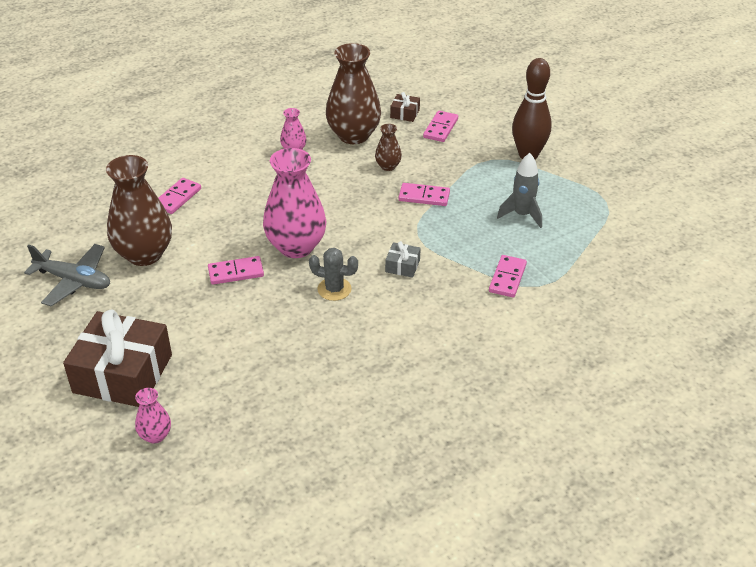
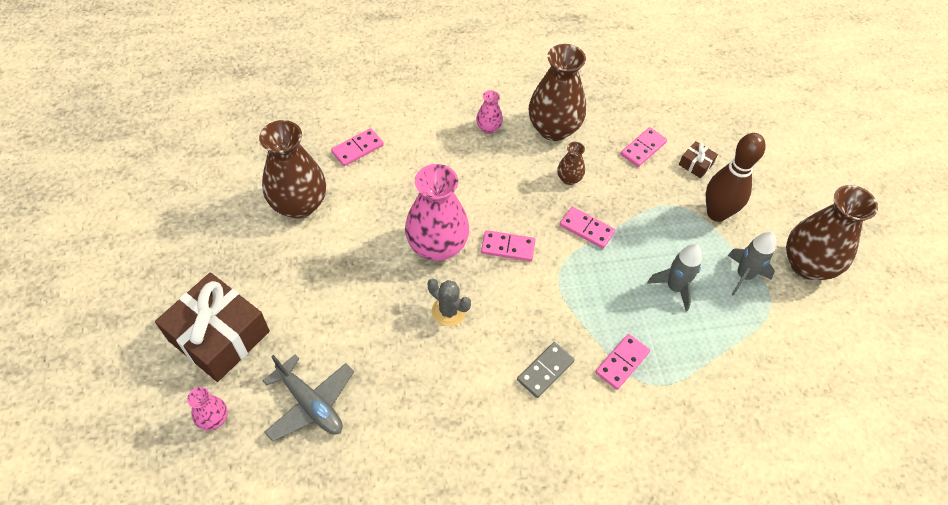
camera: 20 degrees right, 15 degrees up
grey plane [24,244,110,307] -> grey plane moved to [262,354,354,442]
pink domino [208,256,264,285] -> pink domino moved to [481,230,535,261]
grey gift [385,241,421,278] -> none
brown gift [390,92,420,122] -> brown gift moved to [679,141,718,178]
none -> grey domino [517,342,575,398]
none -> grey rocket [728,231,776,296]
none -> brown vase [786,185,878,280]

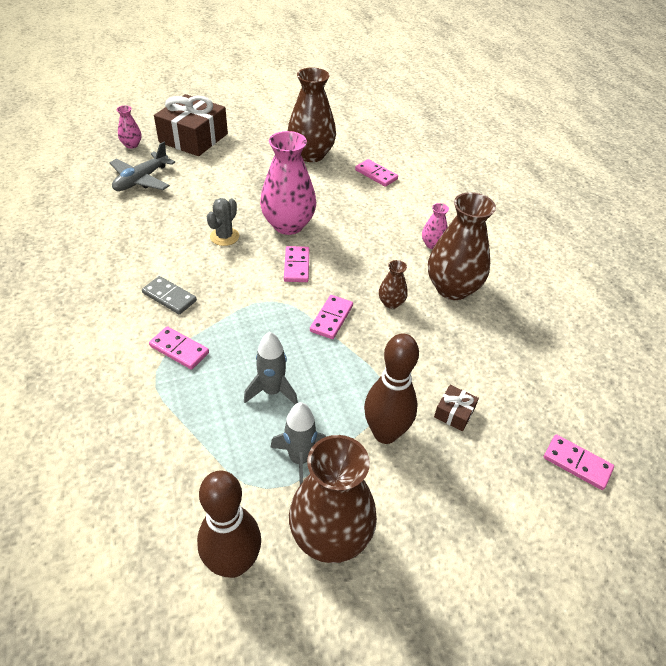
camera: 80 degrees right, 10 degrees down
pink domino [621,127,667,167] -> pink domino moved to [544,434,614,490]
none -> brown bowling pin [197,470,261,578]

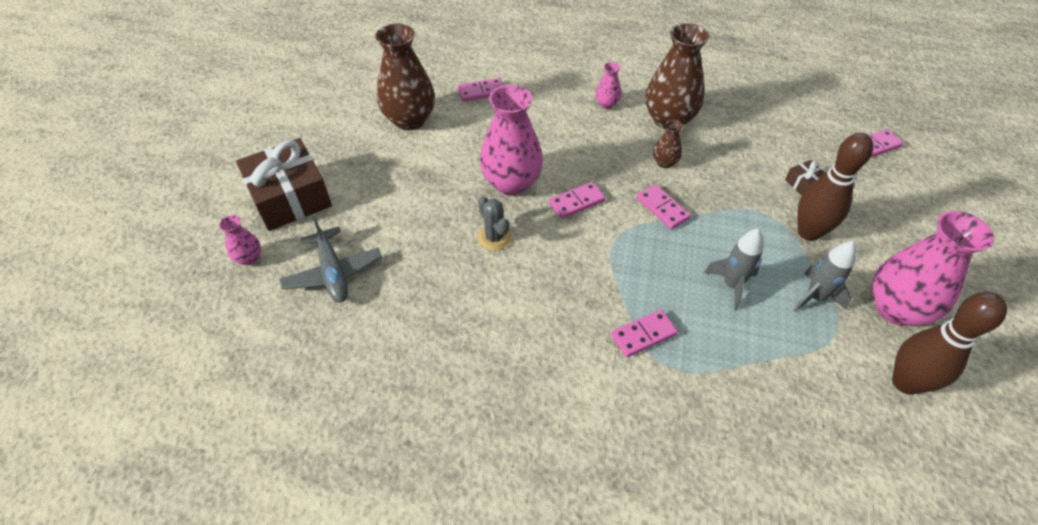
camera: 55 degrees left, 5 degrees up
grey domino [142,276,197,314] -> none
pink domino [284,246,309,282] -> pink domino turned 60 degrees counterclockwise [549,182,606,219]
brown vase [289,435,377,563] -> pink vase [872,211,994,326]

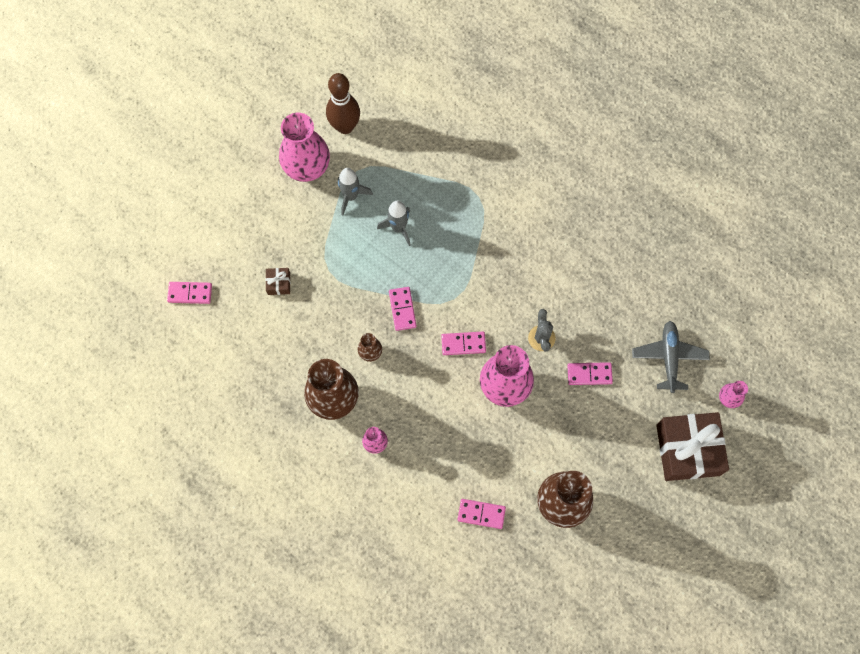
camera: 155 degrees left, 20 degrees up
pink domino [611,310,678,357] -> pink domino moved to [567,362,613,385]
brown bowling pin [797,133,873,241] -> none

